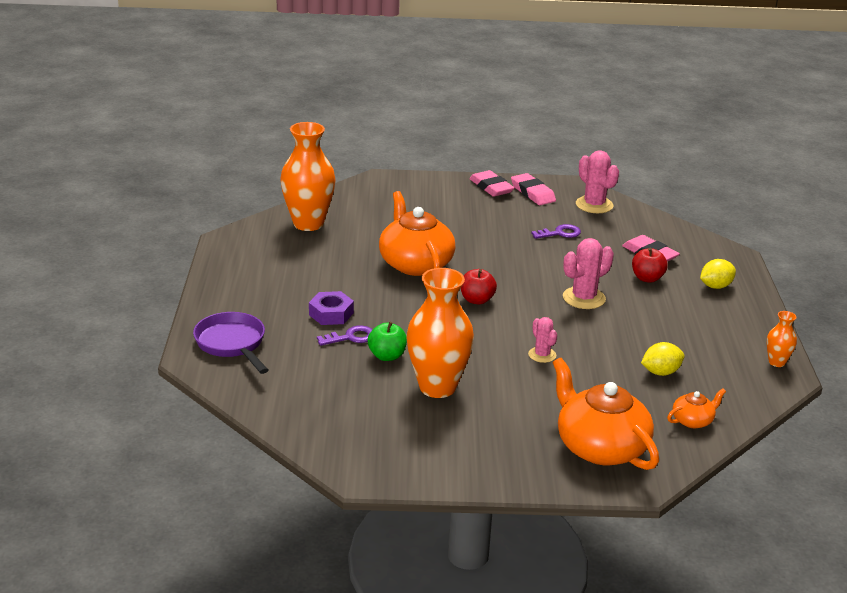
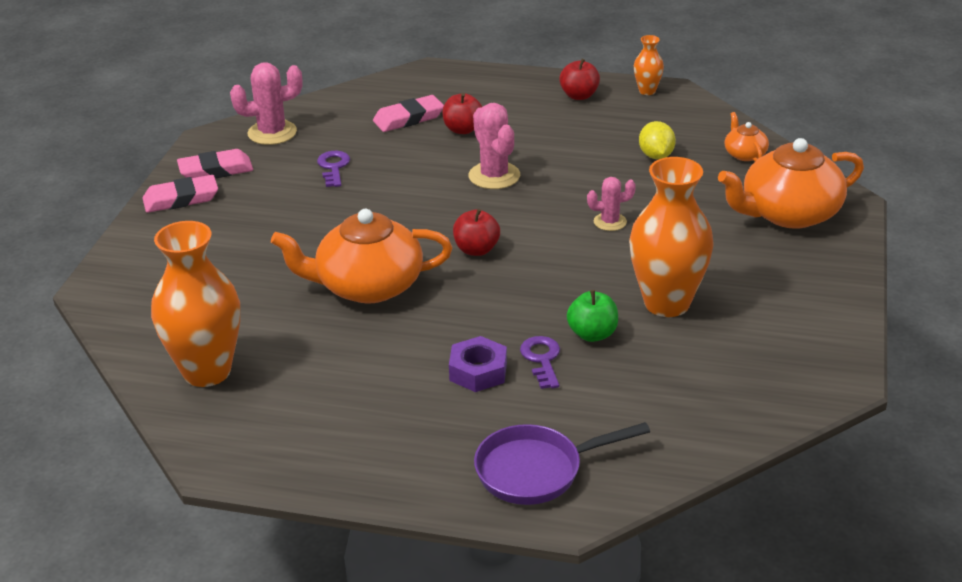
camera: 75 degrees left, 5 degrees up
yellow lemon [700,259,736,289] -> none
none -> red apple [559,59,600,100]

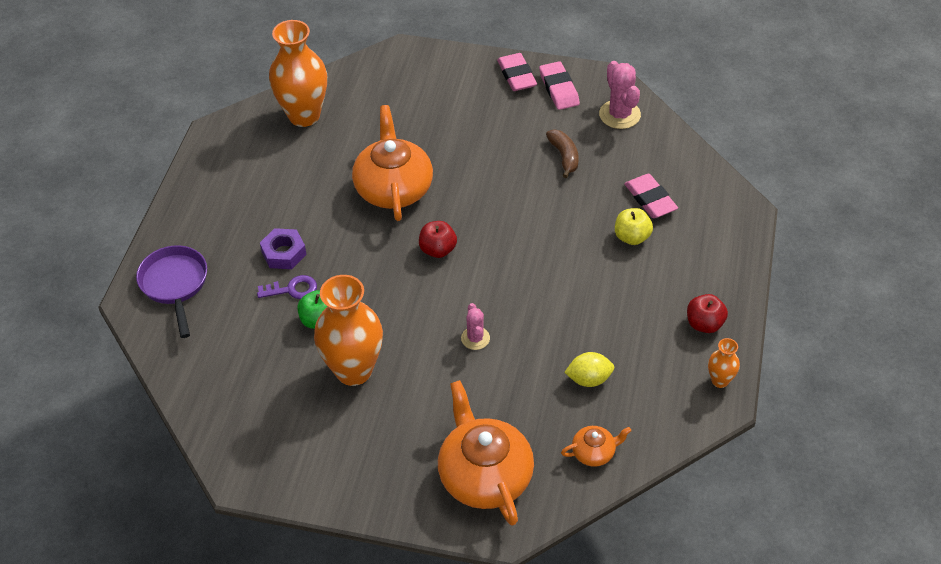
camera: 90 degrees right, 15 degrees up
purple key [317,151,350,187] -> brown banana [546,130,579,178]
red apple [442,93,482,134] -> yellow apple [615,208,653,245]
pink cactus [469,103,520,189] -> none

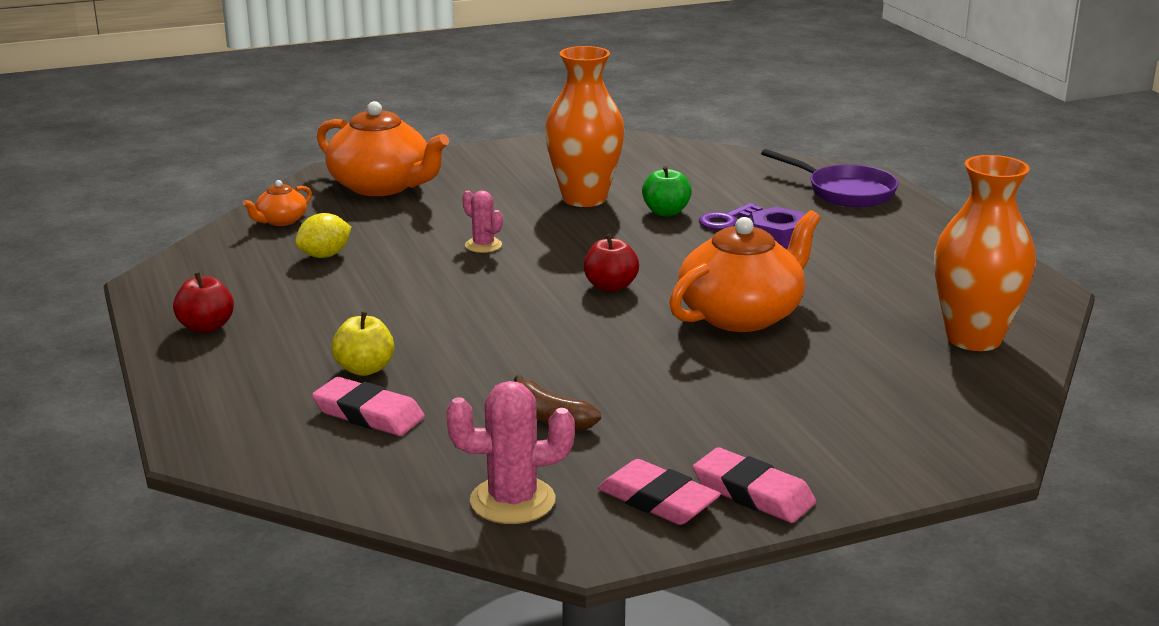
camera: 145 degrees right, 25 degrees down
orange teapot [352,105,433,221] -> orange teapot turned 90 degrees counterclockwise [669,210,821,332]
pink cactus [599,61,641,129] -> pink cactus turned 45 degrees counterclockwise [446,381,575,524]
orange vase [708,338,740,388] -> none

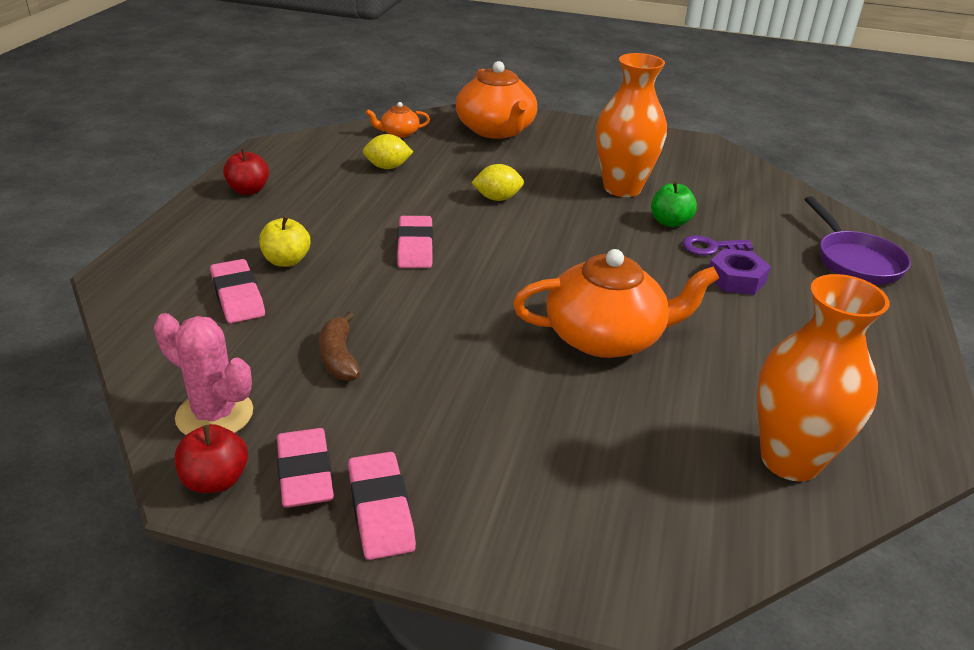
camera: 35 degrees right, 10 degrees up
pink cactus [462,191,503,253] -> yellow lemon [471,164,524,201]
red apple [584,234,639,292] -> red apple moved to [175,424,248,493]
none -> pink eraser [397,216,433,268]

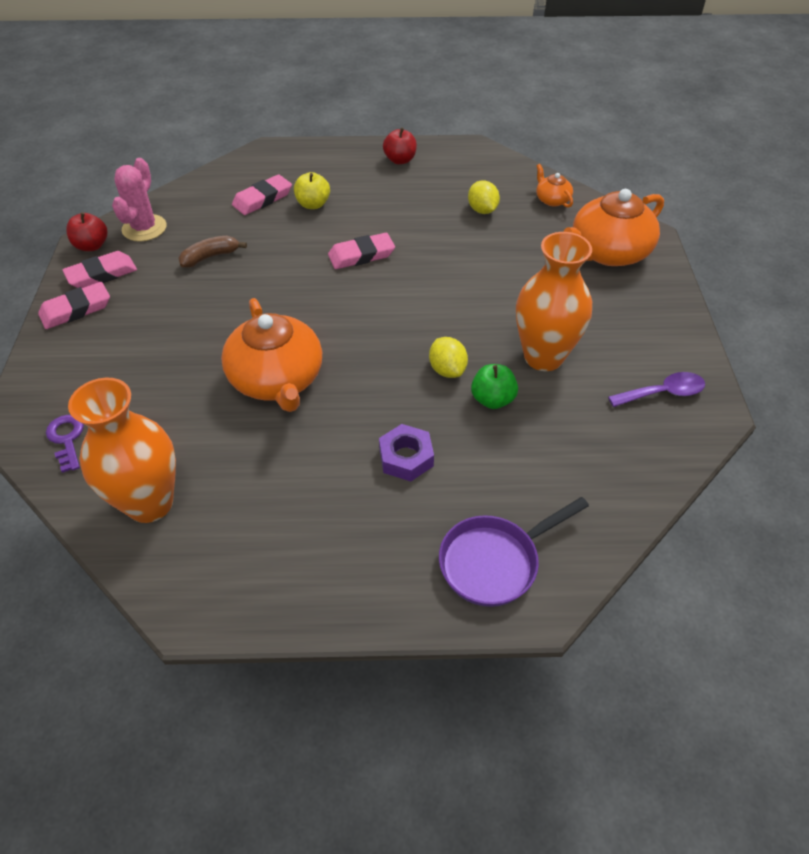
camera: 75 degrees right, 15 degrees up
yellow lemon [471,164,524,201] -> yellow lemon moved to [429,337,468,378]
purple key [682,235,754,256] -> purple key moved to [46,415,84,473]
none -> purple spoon [608,372,705,407]

